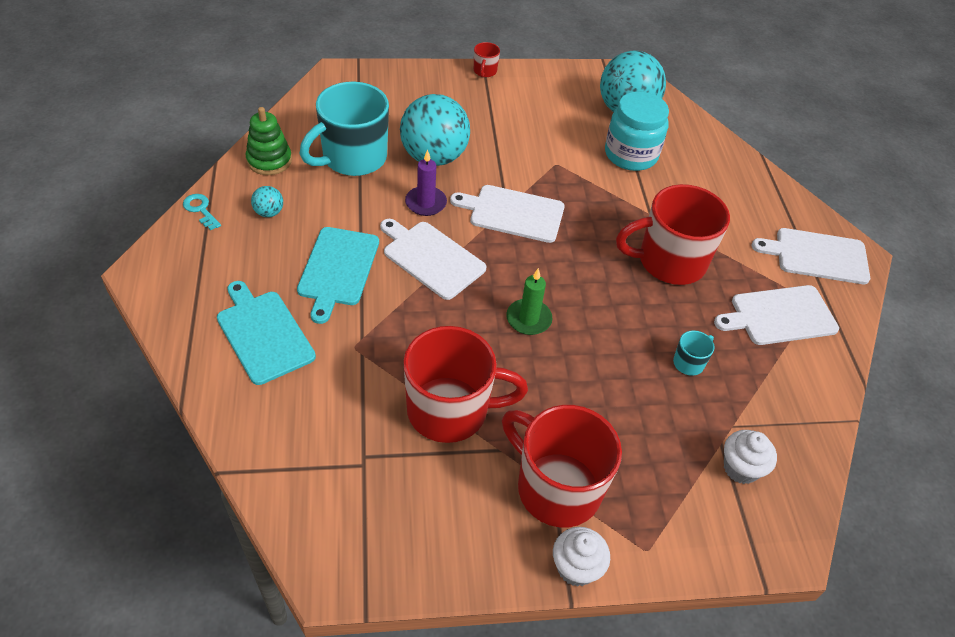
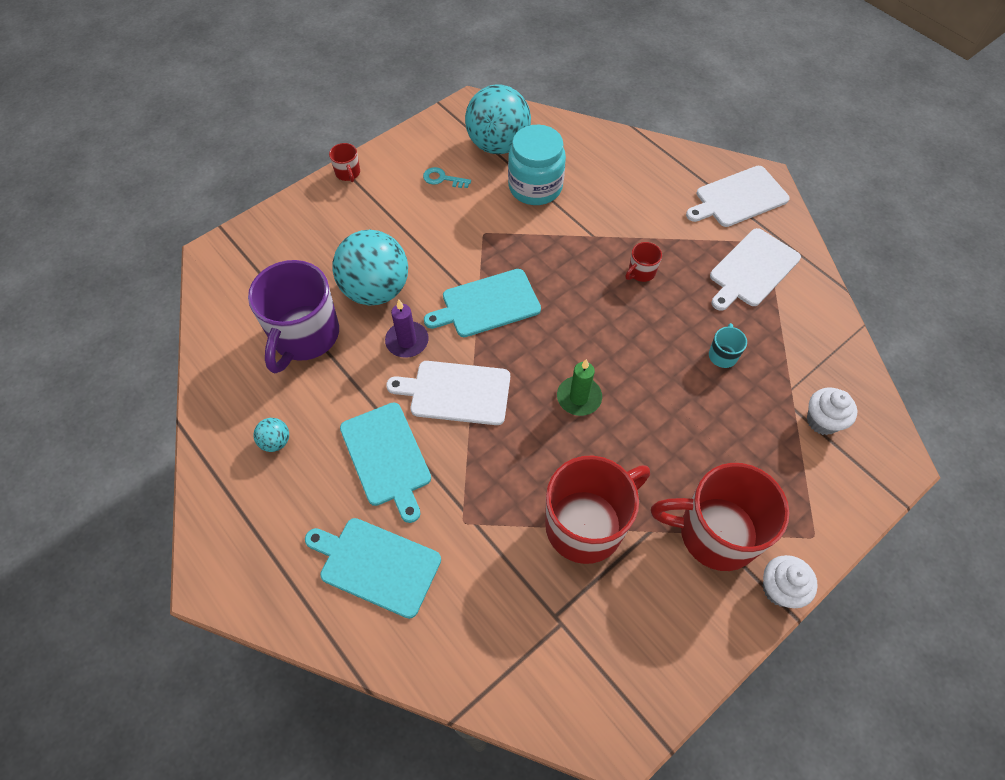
camera: 30 degrees left, 10 degrees up
turquoise key [183,194,221,230] -> turquoise key moved to [423,167,471,188]
green stacking toy [246,107,292,175] -> none
turquoise mug [300,82,389,176] -> purple mug [248,260,339,374]
white cutting board [450,185,565,243] -> turquoise cutting board [424,269,541,337]
red mug [616,184,730,285] -> red mug [625,242,662,282], size x0.42

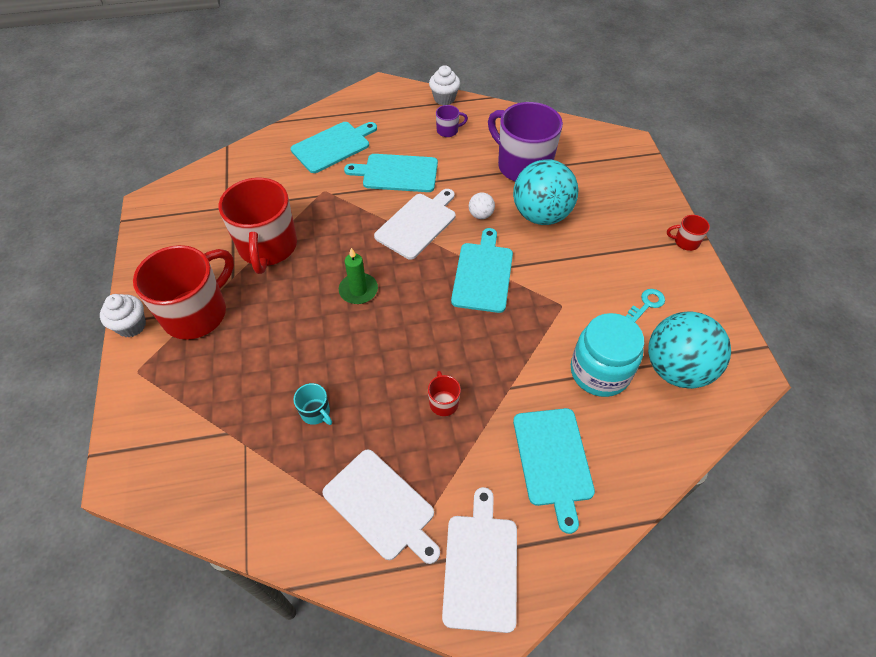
camera: 120 degrees right, 5 degrees down
turquoise ball [253,418,289,452] -> purple mug [436,105,468,137]
purple candle [385,299,429,358] -> white ball [469,193,495,219]
white cutting board [710,228,801,311] -> white cutting board turned 150 degrees clockwise [323,449,440,564]
white cupcake [807,387,857,435] -> white cupcake moved to [429,65,460,105]
none -> turquoise cutting board [513,408,595,534]

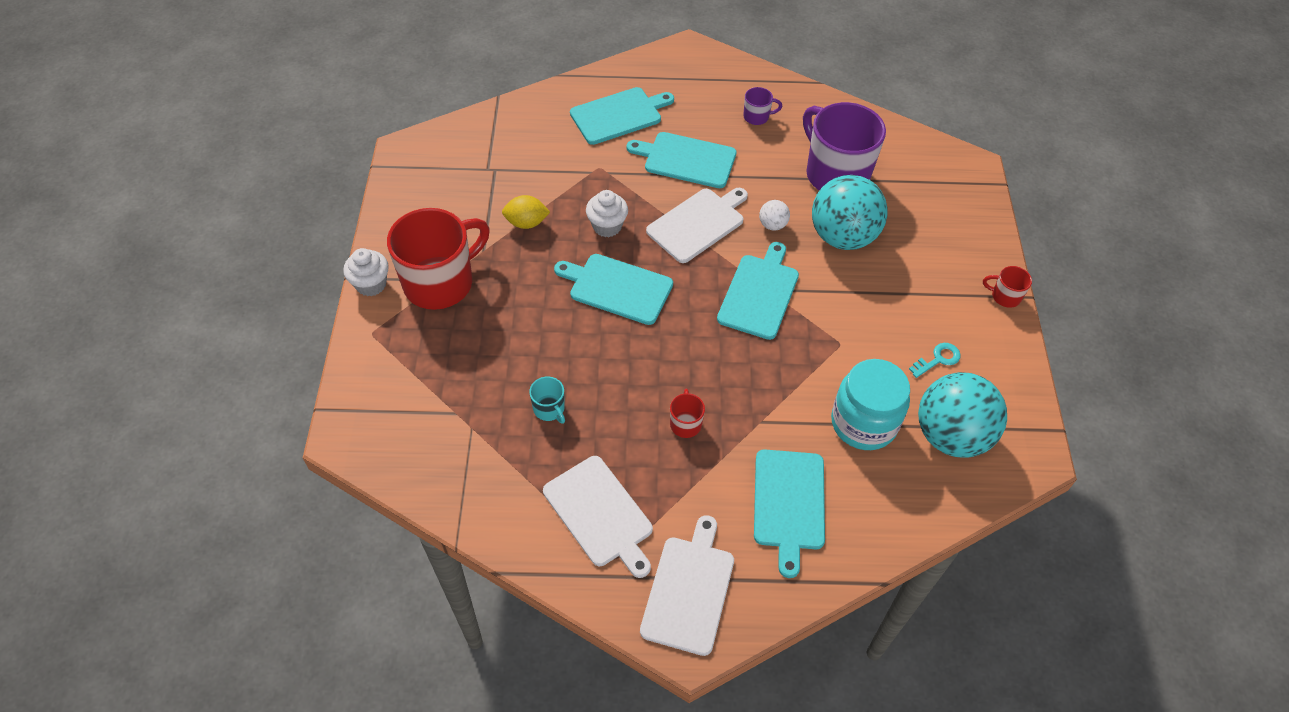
camera: 10 degrees right, 0 degrees up
red mug [219,178,297,274] -> yellow lemon [502,195,550,229]
green candle [339,248,378,304] -> turquoise cutting board [554,254,673,325]
white cupcake [429,65,460,105] -> white cupcake moved to [586,190,628,237]

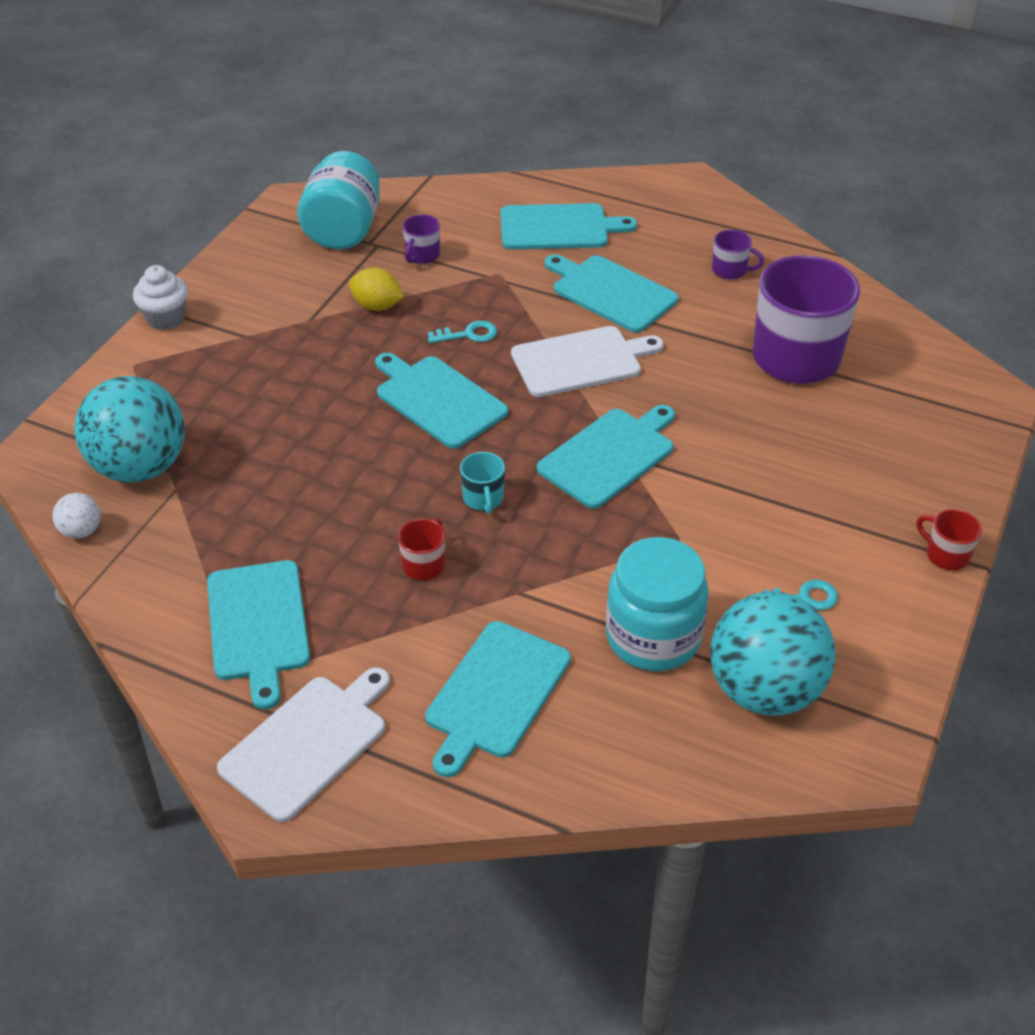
camera: 25 degrees right, 10 degrees down
red mug [387,208,490,310] -> none
turquoise mug [529,377,565,424] -> turquoise mug moved to [460,452,505,514]
white cutting board [543,456,653,578] -> turquoise cutting board [207,560,310,709]
white cupcake [586,190,628,237] -> turquoise key [428,320,497,343]
white ball [759,200,790,231] -> white ball moved to [52,493,100,539]
turquoise ball [812,175,888,250] -> turquoise ball moved to [74,376,185,482]
none -> turquoise jar [297,151,380,250]
none -> purple mug [403,214,440,264]

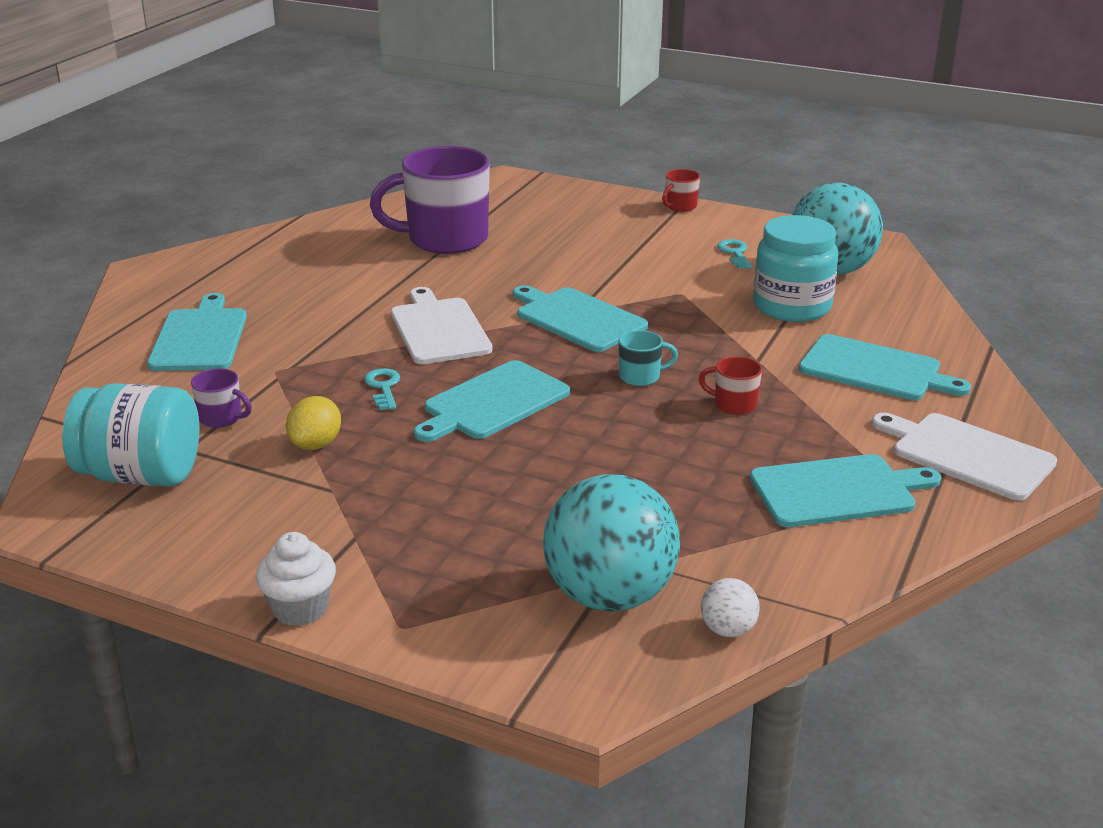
camera: 90 degrees left, 15 degrees down
turquoise cutting board [545,254,679,333] -> none
purple mug [712,230,764,279] -> none

